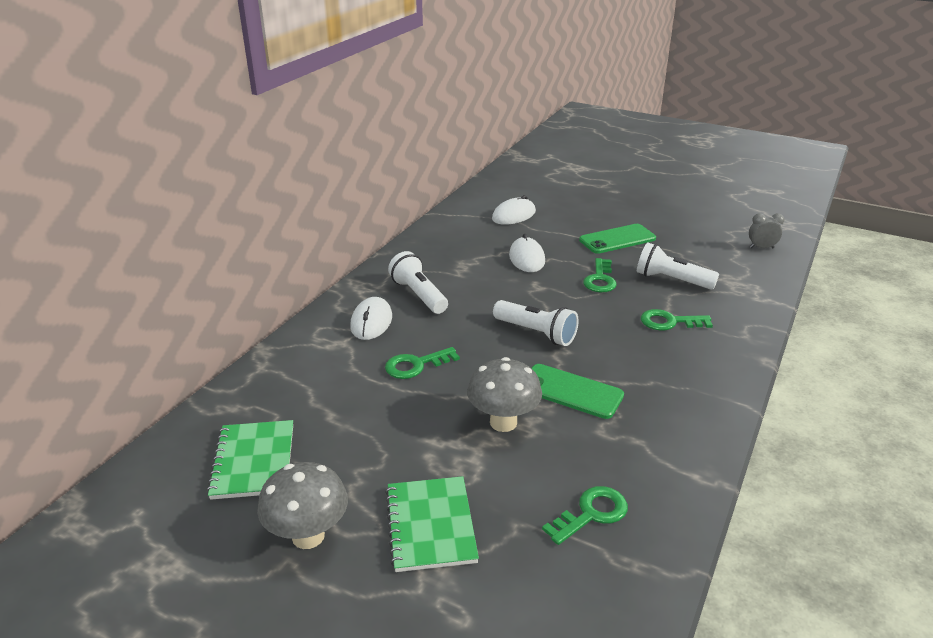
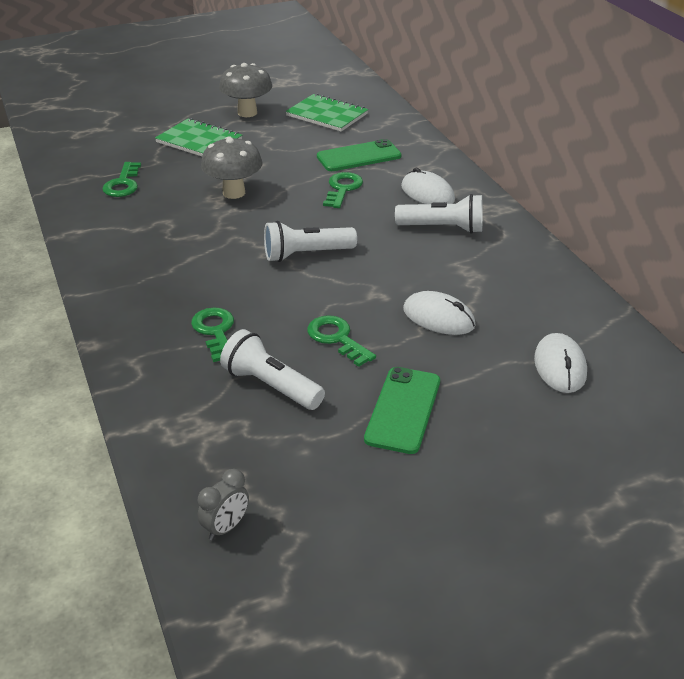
camera: 130 degrees right, 5 degrees up
green phone [531,364,624,419] -> green phone moved to [317,139,401,171]
white flashlight [637,242,719,290] -> white flashlight turned 120 degrees counterclockwise [220,329,325,410]
green key [641,309,713,330] -> green key turned 60 degrees counterclockwise [191,308,234,362]

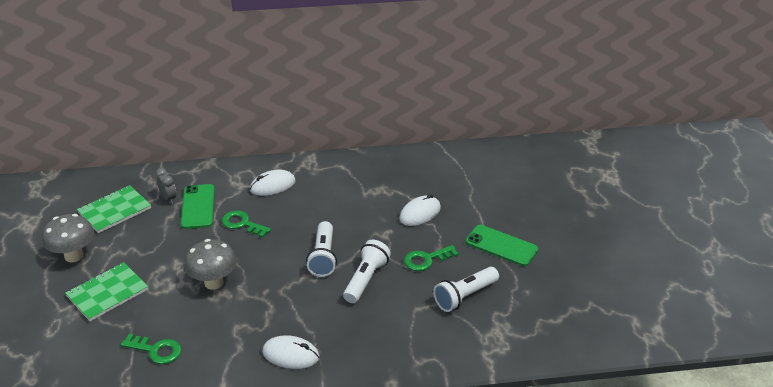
camera: 75 degrees left, 0 degrees up
green key [191,308,234,362] -> none
grey clock [197,469,249,540] -> grey clock moved to [156,168,176,204]
white flashlight [395,194,483,234] -> white flashlight moved to [343,240,391,303]
white mouse [534,333,587,393] -> white mouse moved to [262,335,320,369]

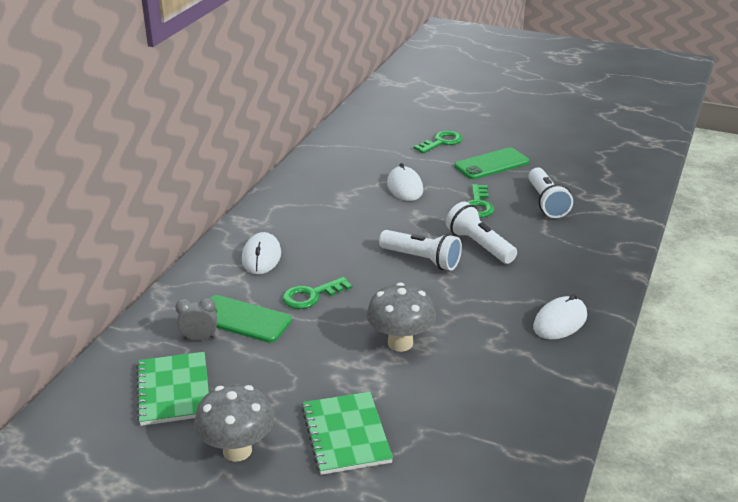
camera: 60 degrees left, 5 degrees down
green key [121,333,181,364] -> green key moved to [414,130,463,153]

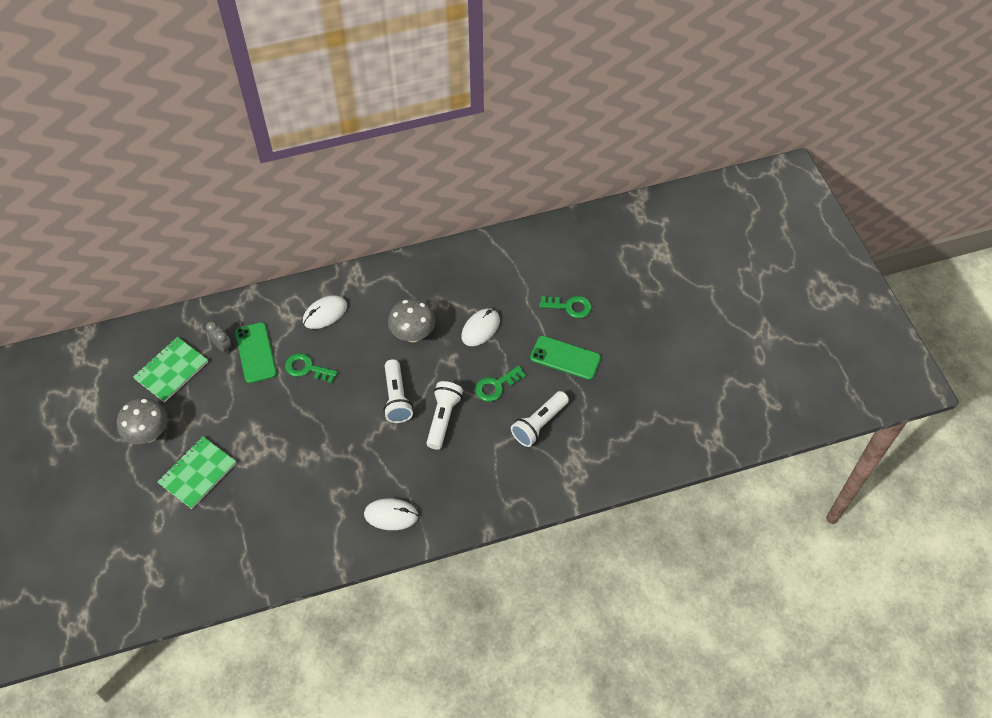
camera: 50 degrees right, 25 degrees up
grey mushroom [367,283,436,352] -> grey mushroom moved to [388,299,435,342]

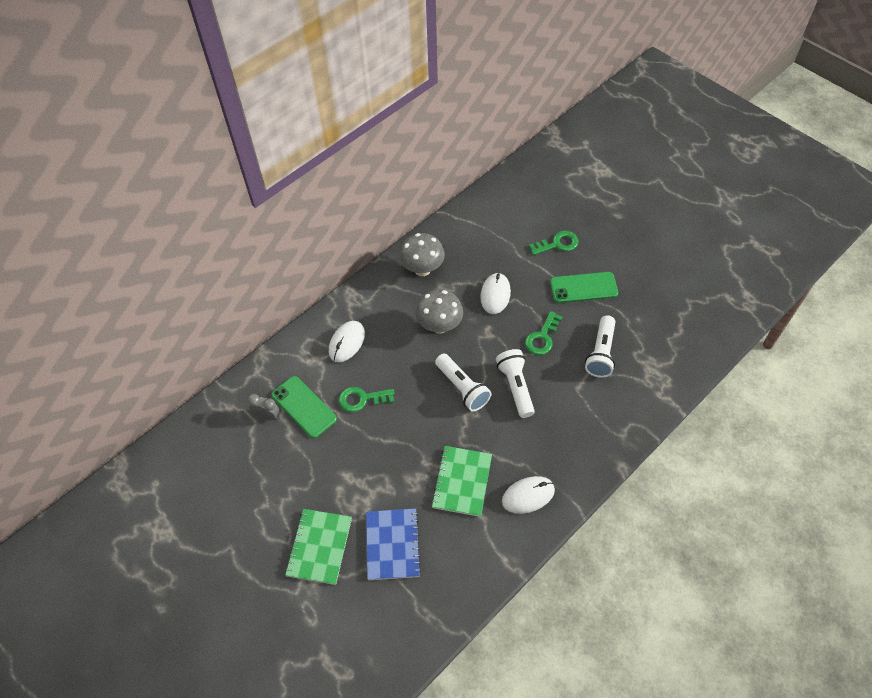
camera: 25 degrees left, 0 degrees up
grey mushroom [117,398,168,444] -> grey mushroom moved to [399,233,445,276]
green notebook [133,337,208,402] -> green notebook moved to [431,446,492,517]
none -> blue notebook [366,508,421,580]

